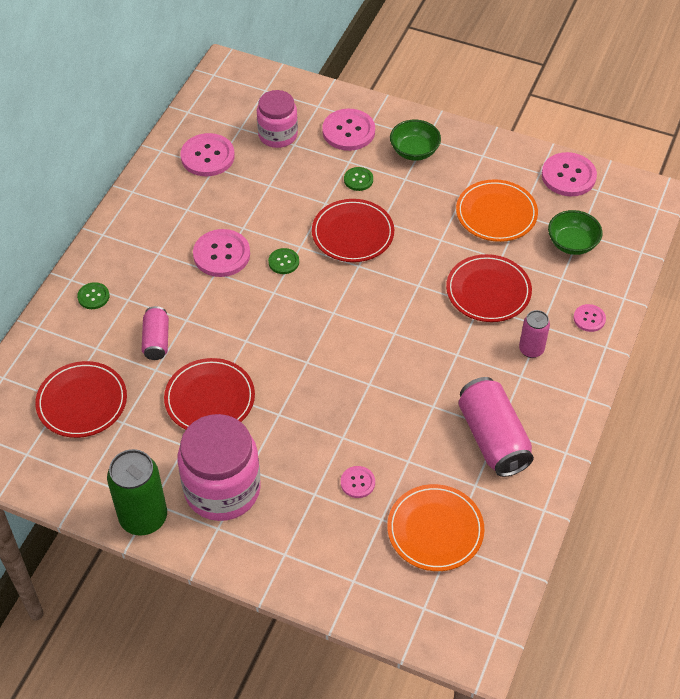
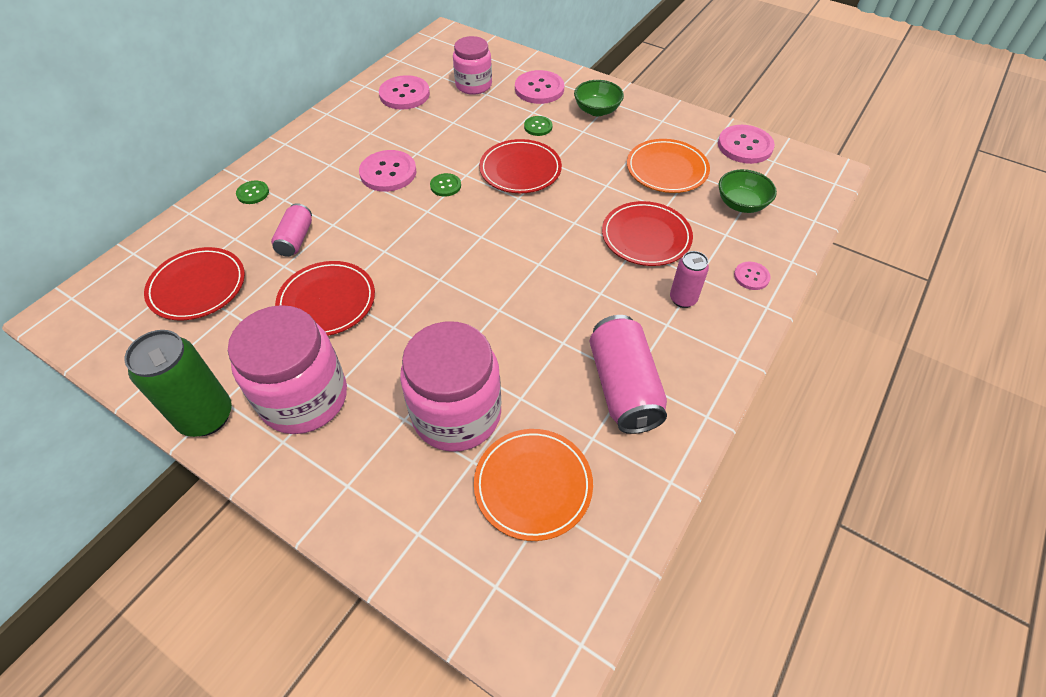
camera: 10 degrees right, 0 degrees up
pink button [341,466,375,498] -> pink jar [400,321,501,452]

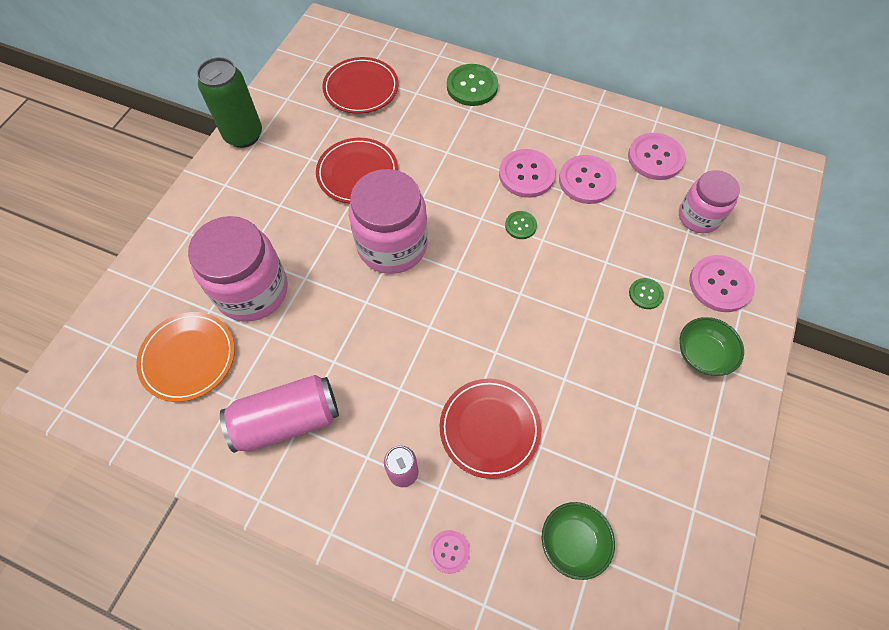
camera: 80 degrees right, 10 degrees up
pink jar [228,305,347,434] -> pink jar moved to [349,169,428,274]
green button [236,180,269,204] -> green button [447,64,498,106], size x1.85
pink can [271,203,312,257] -> none
red plate [479,139,562,193] -> none
orange plate [627,139,710,193] -> none
pink button [718,125,775,164] -> pink button moved to [559,155,617,204]

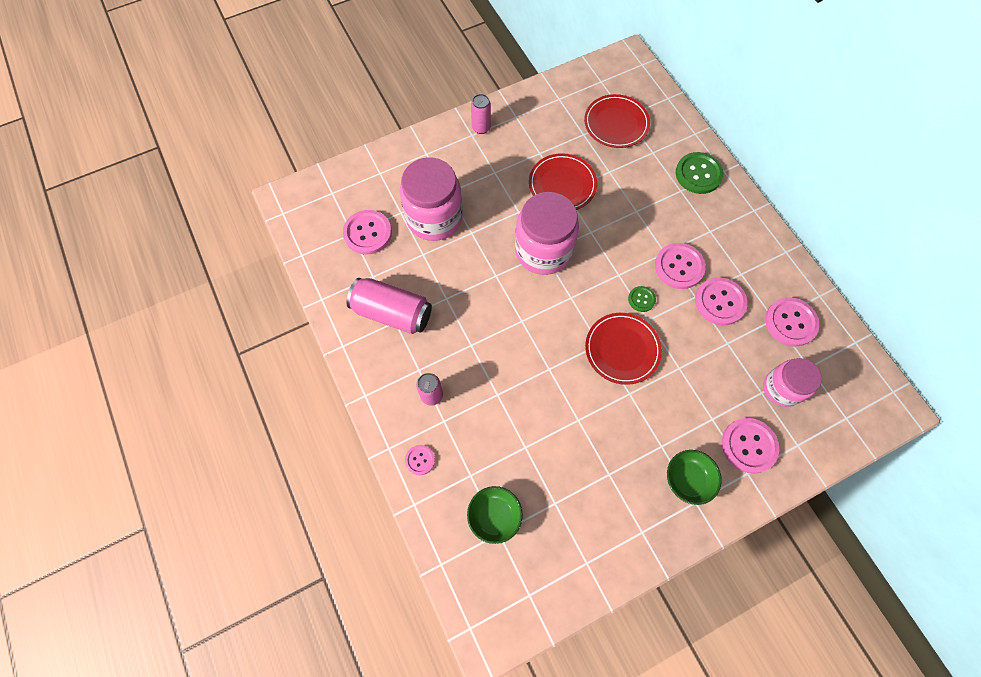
camera: 40 degrees right, 5 degrees up
orange plate [136,312,235,402] -> pink button [343,210,392,254]
green can [197,57,262,148] -> none
red plate [440,379,541,479] -> red plate moved to [585,313,662,385]
green button [629,278,664,309] -> none
none -> pink can [471,94,491,134]

